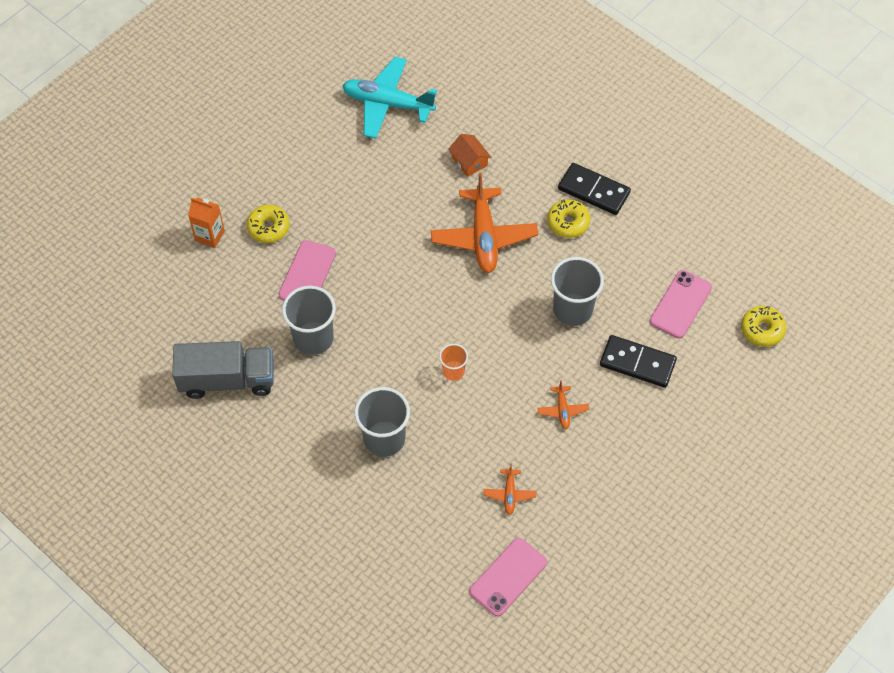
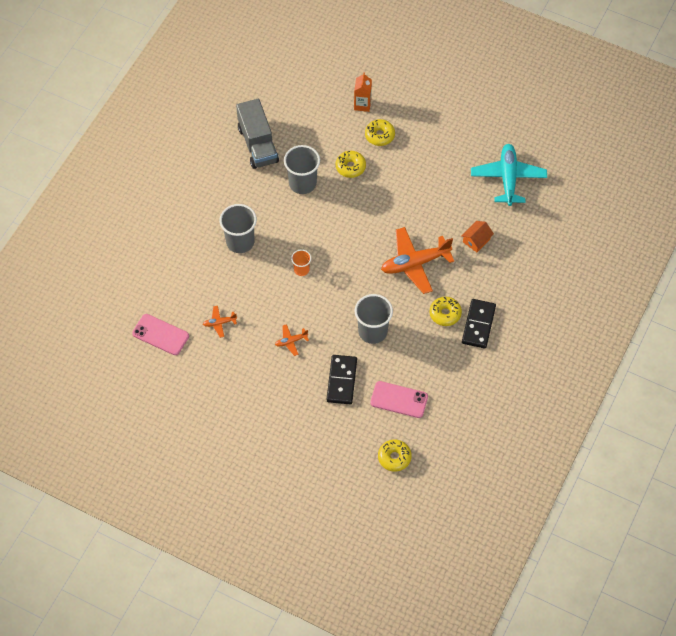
camera: 75 degrees right, 0 degrees up
pink phone [278,240,336,301] -> yellow donut [336,151,366,178]

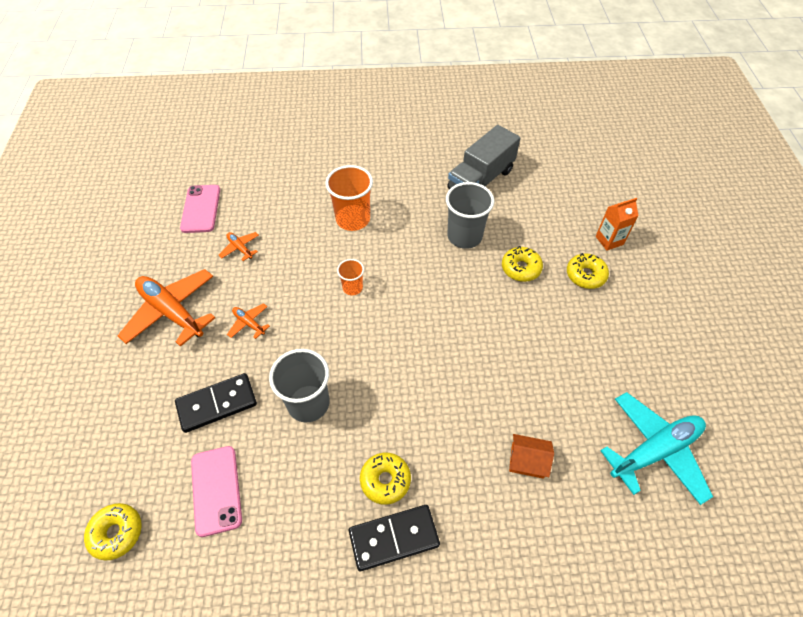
camera: 60 degrees right, 5 degrees down
grey cup [219,204,257,253] -> orange cup [325,165,373,231]
orange plane [381,227,454,294] -> orange plane moved to [117,269,215,347]

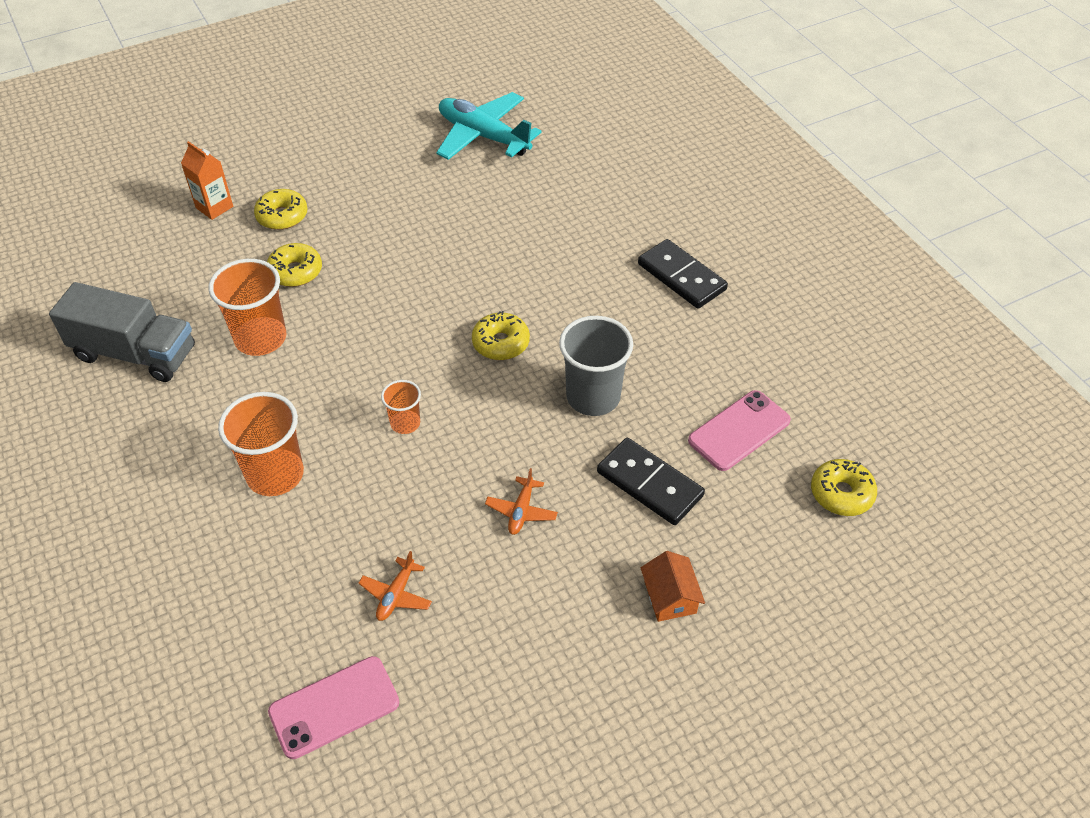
camera: 115 degrees left, 5 degrees down
orange plane [117,269,215,347] -> none
yellow donut [360,453,411,505] -> yellow donut moved to [472,311,530,360]
grey cup [446,182,494,249] -> orange cup [209,259,286,356]
orange house [509,434,554,479] -> orange house moved to [641,551,705,622]

